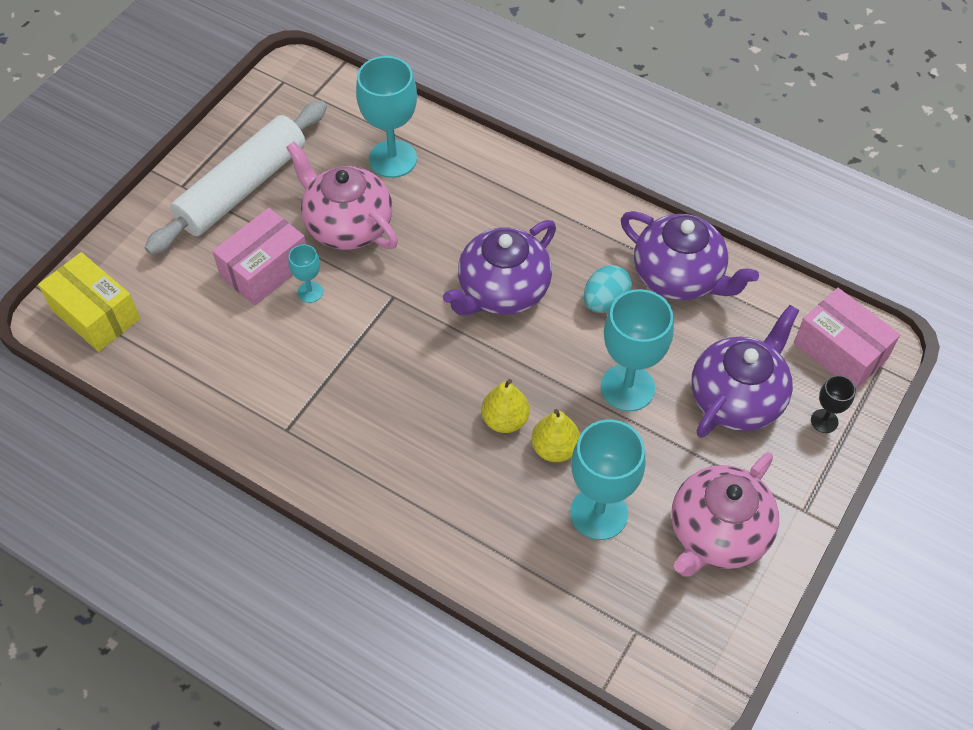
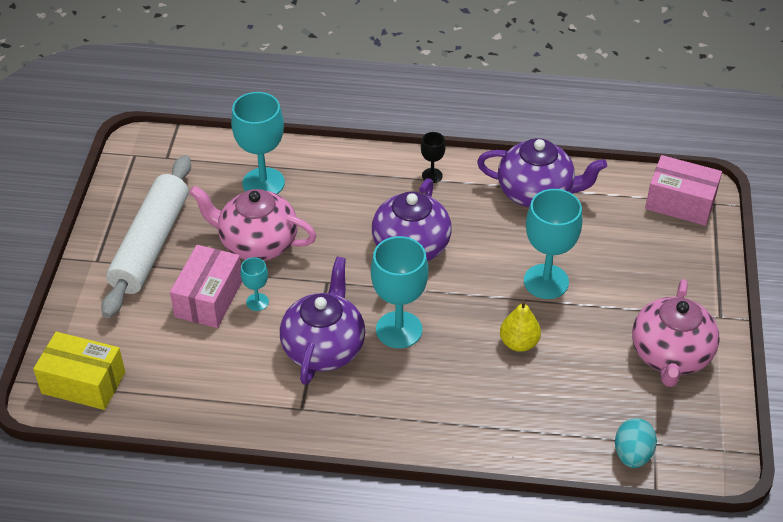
camera: 25 degrees left, 10 degrees down
yellow pear [481,379,530,433] -> none
turquoise goblet [570,420,646,540] -> turquoise goblet moved to [371,236,428,348]
turquoise egg [584,265,632,313] -> turquoise egg moved to [615,418,657,468]
purple teapot [691,305,799,438] -> purple teapot moved to [280,257,365,385]
black goblet [811,375,856,433] -> black goblet moved to [421,132,446,183]

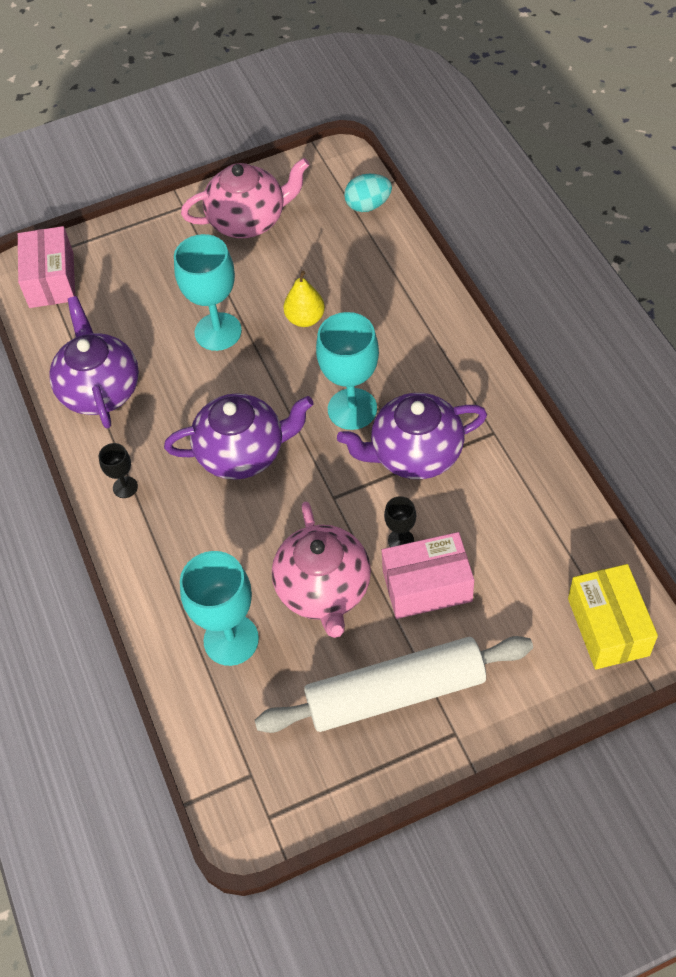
camera: 115 degrees left, 10 degrees up
turquoise goblet [241,257,269,311] -> black goblet [384,496,416,547]

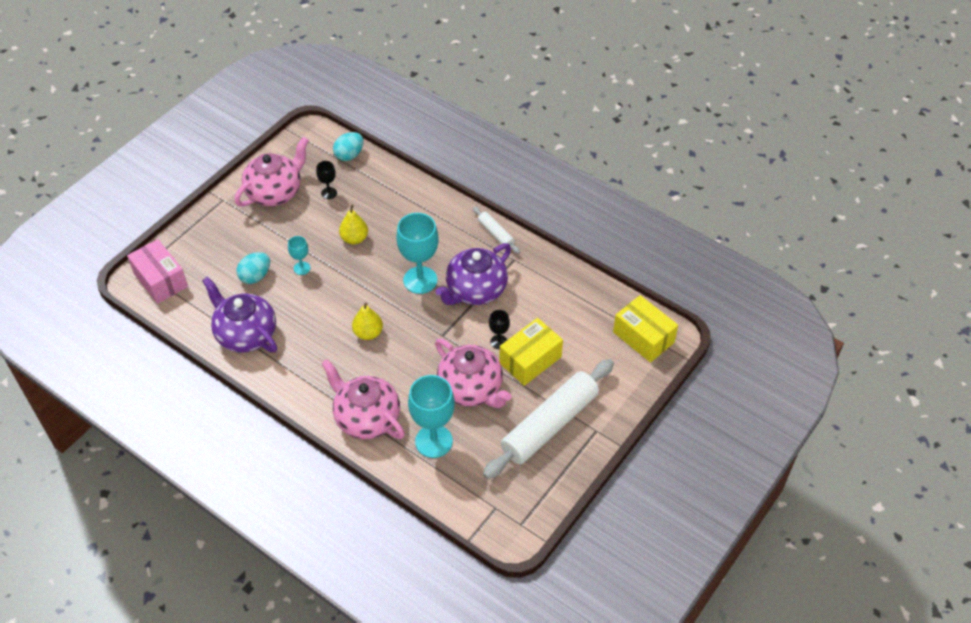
camera: 35 degrees left, 5 degrees down
black goblet [99,443,138,498] -> black goblet moved to [316,161,337,199]
purple teapot [164,393,314,480] -> yellow pear [352,303,383,340]
turquoise goblet [174,234,242,351] -> turquoise goblet [288,236,310,275], size x0.49
pink box [382,532,474,619] -> yellow box [499,318,563,386]
none -> turquoise egg [236,252,270,284]
none -> pink teapot [321,359,405,439]
none -> white rolling pin [473,207,520,254]

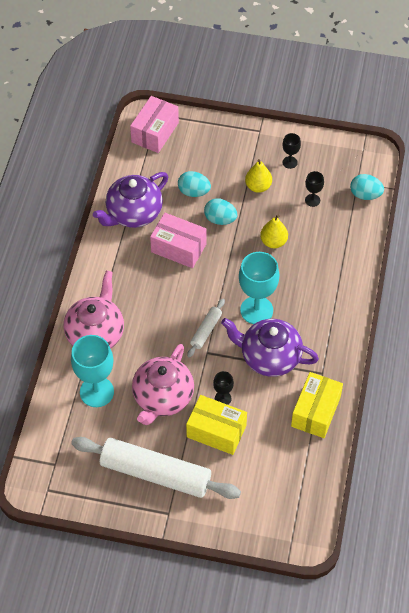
camera: 65 degrees right, 5 degrees up
purple teapot [202,276,277,353] -> purple teapot turned 150 degrees counterclockwise [93,172,168,228]
pink teapot [234,137,309,207] -> black goblet [282,133,301,169]
turquoise goblet [288,236,310,275] -> turquoise egg [204,198,238,225]
yellow pear [352,303,383,340] -> yellow pear moved to [245,159,272,193]
white rolling pin [473,207,520,254] -> white rolling pin moved to [187,299,225,358]
yellow box [613,295,678,363] -> yellow box moved to [291,372,343,438]
none -> pink box [150,213,207,268]

